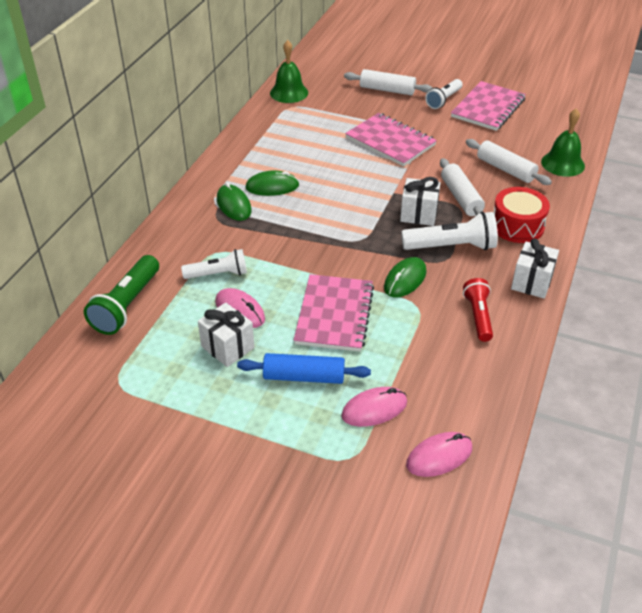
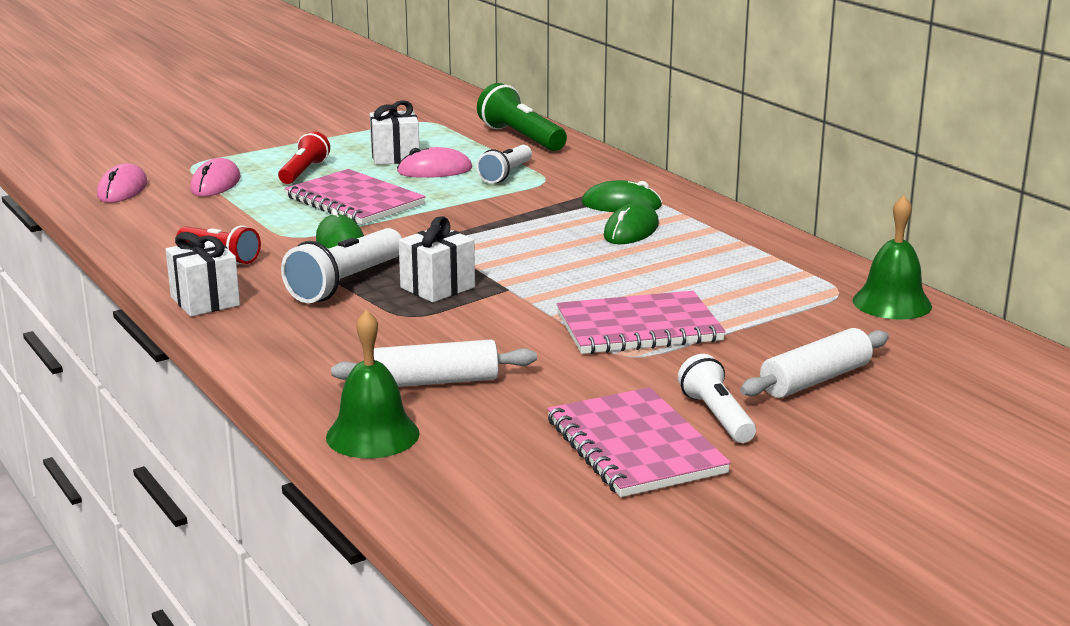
camera: 125 degrees right, 20 degrees down
blue rolling pin [237,353,371,384] -> red flashlight [278,131,330,184]
white rolling pin [440,158,485,216] -> none
red drum [494,187,550,243] -> none

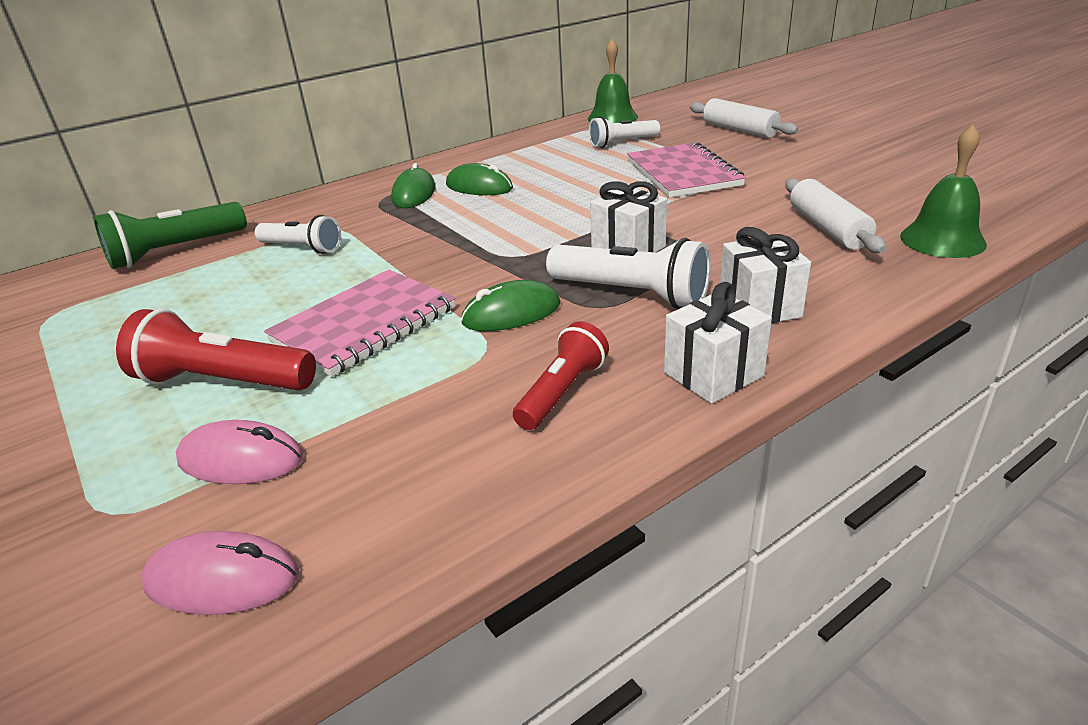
camera: 90 degrees left, 10 degrees up
red flashlight [278,131,330,184] -> red flashlight [116,309,316,391], size x1.50
white gift [370,100,419,165] -> white gift moved to [720,227,811,323]
pink mouse [397,147,472,178] -> none
pink notebook [547,387,731,497] -> none
white flashlight [678,354,756,443] -> white flashlight moved to [589,117,660,148]

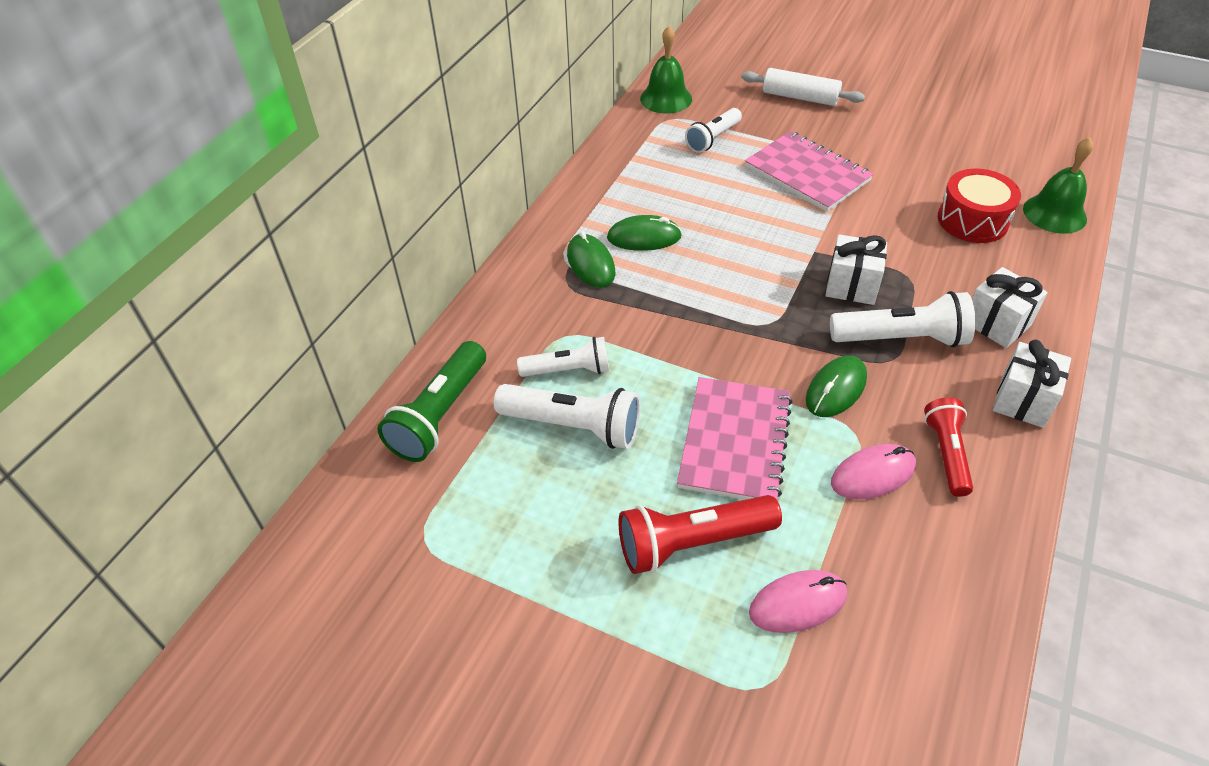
camera: 30 degrees left, 15 degrees up
pink mouse [141,531,299,615] -> pink mouse moved to [831,444,916,499]
white rolling pin [785,178,886,253] -> red drum [938,169,1021,243]
none -> white flashlight [494,384,640,449]

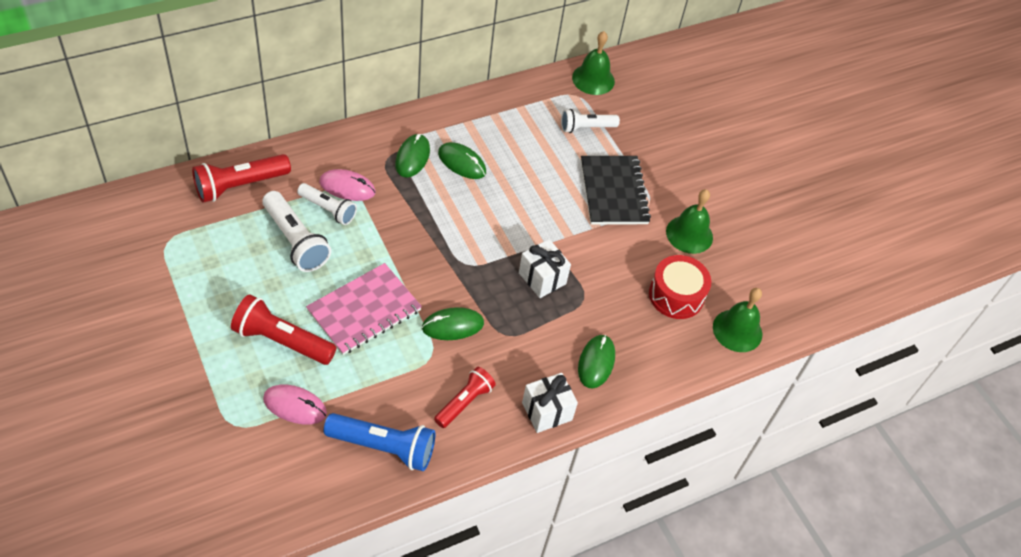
camera: 30 degrees right, 5 degrees up
green flashlight [377,341,486,462] -> red flashlight [192,154,291,203]
white rolling pin [741,68,865,106] -> none
pink notebook [745,131,873,212] -> black notebook [581,156,651,225]
white flashlight [830,291,975,347] -> none
pink mouse [831,444,916,499] -> pink mouse moved to [319,169,376,201]
white gift [972,267,1048,348] -> green mouse [578,334,615,389]
none -> blue flashlight [324,413,435,471]
none -> green bell [666,189,713,254]

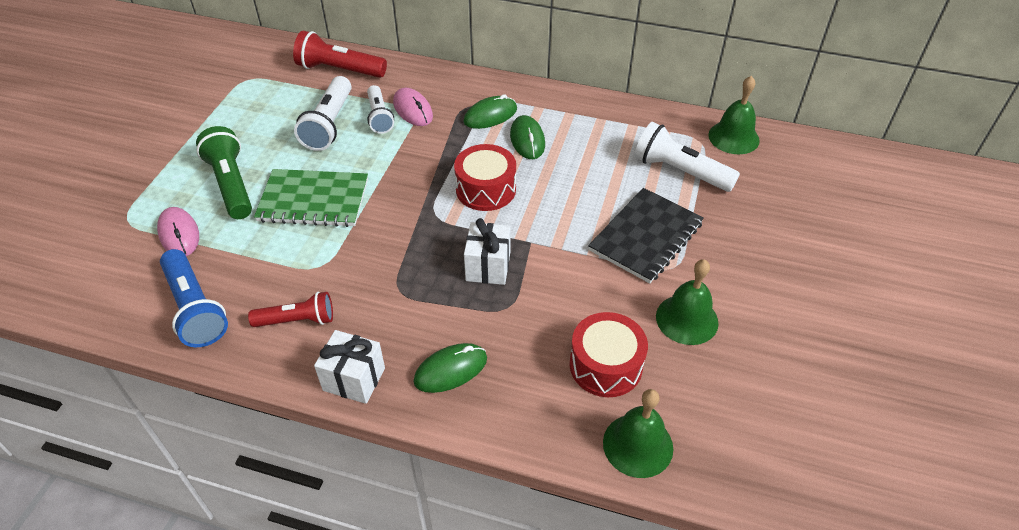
camera: 50 degrees right, 5 degrees down
red flashlight [231,294,337,365] -> green flashlight [196,126,252,219]
pink notebook [306,263,422,355] -> green notebook [254,169,368,227]
green mouse [422,307,484,340] -> none
white flashlight [561,109,620,133] -> white flashlight [634,122,740,192], size x1.50
none -> red drum [454,144,516,211]

